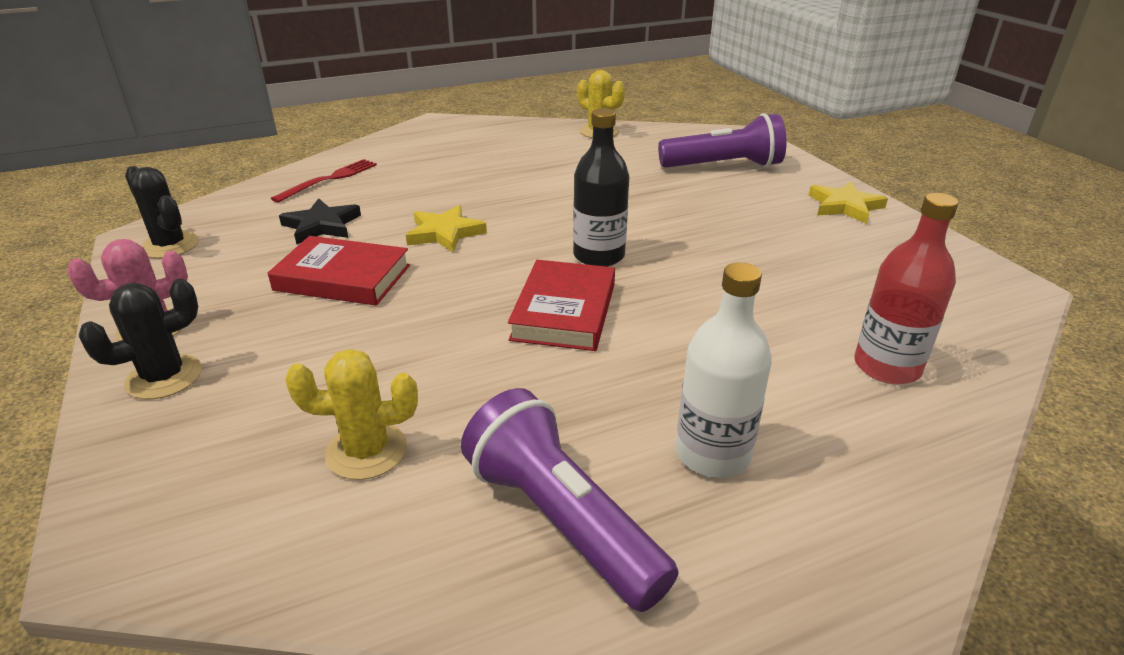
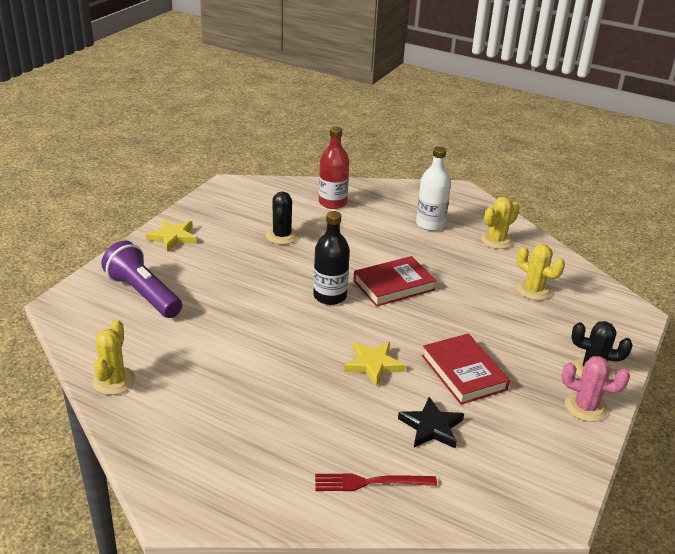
camera: 130 degrees left, 0 degrees up
black cactus [125,166,199,259] -> black cactus moved to [266,191,298,245]
purple flashlight [461,388,679,612] -> yellow cactus [481,197,520,249]

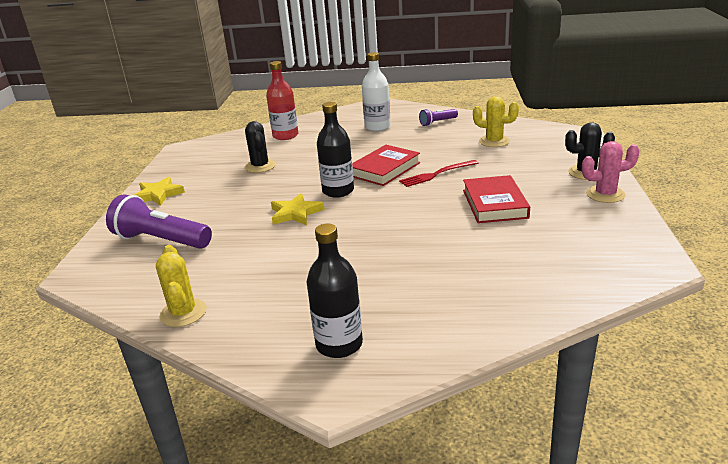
camera: 20 degrees left, 5 degrees down
red fork [315,474,437,491] -> red fork moved to [399,160,478,187]
yellow star [344,342,406,386] -> yellow star moved to [271,193,325,225]
black star [398,397,464,449] -> none
red book [422,334,510,405] -> red book turned 45 degrees clockwise [463,175,530,223]
yellow cactus [481,197,520,249] -> purple flashlight [419,109,458,126]
none -> black bottle [307,224,363,358]

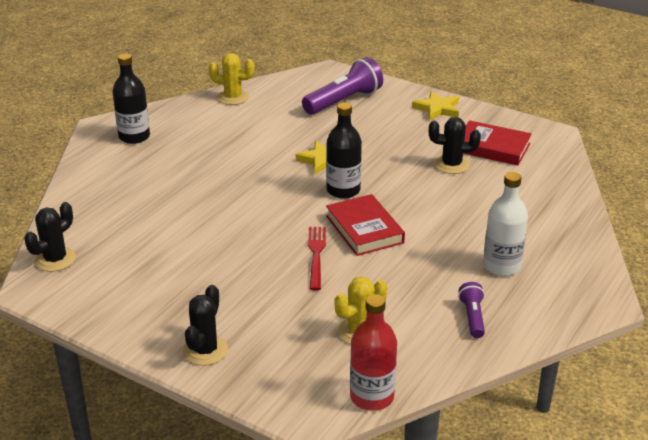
camera: 115 degrees right, 5 degrees up
red bottle [266,61,298,140] -> red bottle moved to [350,294,397,411]
red book [463,175,530,223] -> red book moved to [463,120,532,166]
pink cactus [582,141,640,203] -> none
none -> black cactus [24,202,76,272]

